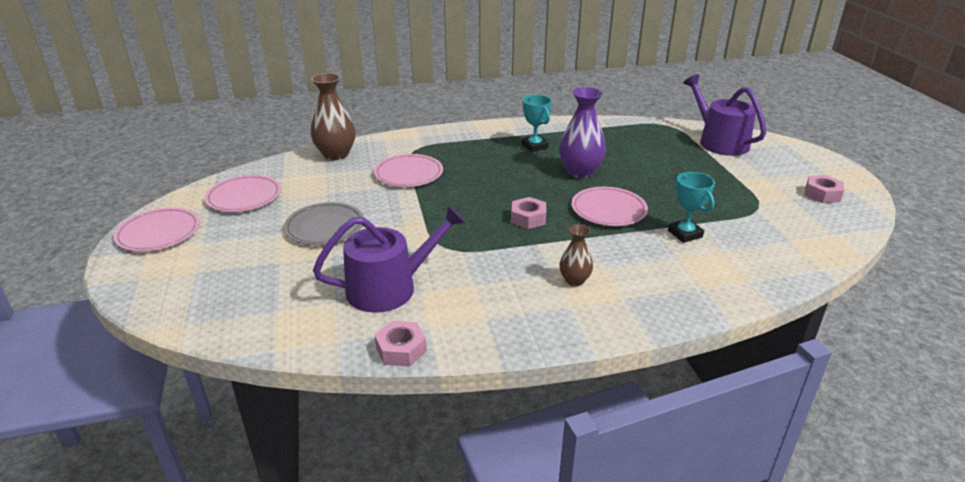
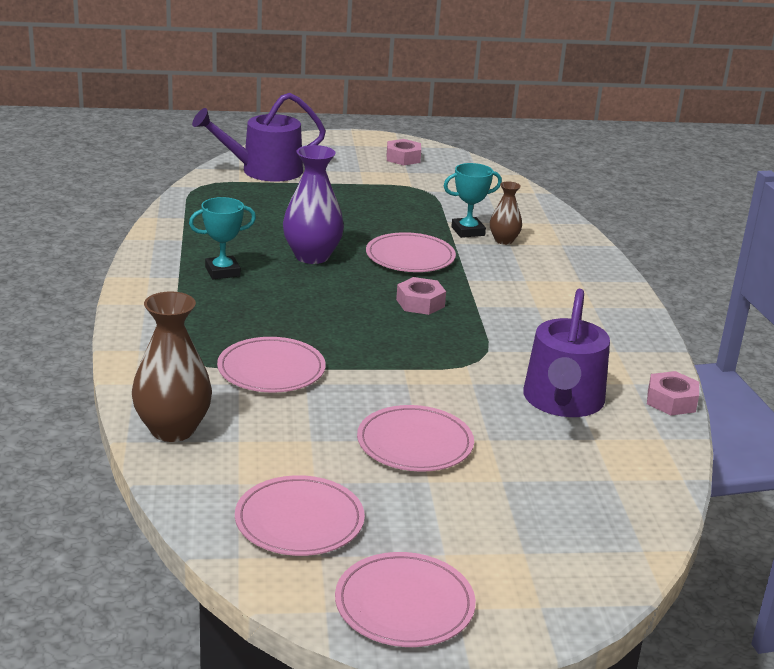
camera: 85 degrees left, 5 degrees down
grey plate [284,202,364,245] -> pink plate [357,405,474,472]
purple watering can [313,205,466,313] -> purple watering can turned 150 degrees counterclockwise [523,289,610,417]
brown vase [559,224,593,286] -> brown vase moved to [490,181,522,245]

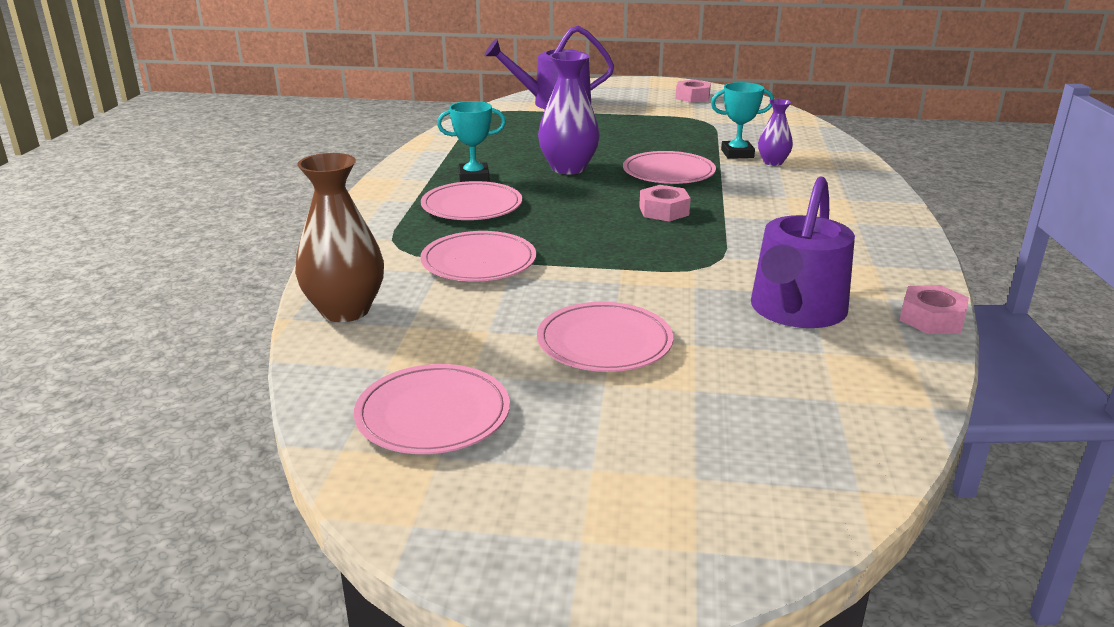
camera: 15 degrees right, 0 degrees up
pink plate [335,552,476,647] -> pink plate moved to [421,181,522,220]
brown vase [490,181,522,245] -> purple vase [758,99,793,166]

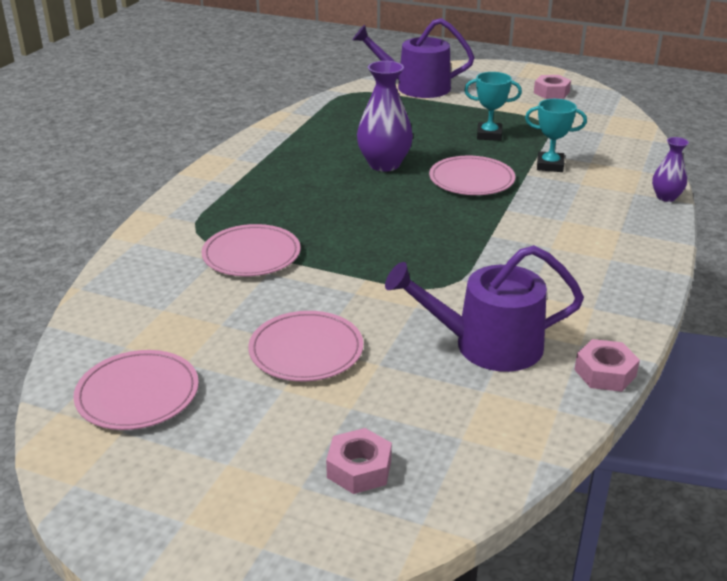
camera: 15 degrees right, 5 degrees up
brown vase [295,153,384,322] -> none
pink plate [421,181,522,220] -> none
turquoise trophy [437,101,506,182] -> turquoise trophy moved to [464,72,522,141]
pink nut [639,185,691,222] -> pink nut moved to [326,428,392,494]
purple watering can [751,176,855,328] -> purple watering can turned 45 degrees clockwise [385,245,584,372]
purple vase [758,99,793,166] -> purple vase moved to [652,137,689,202]

